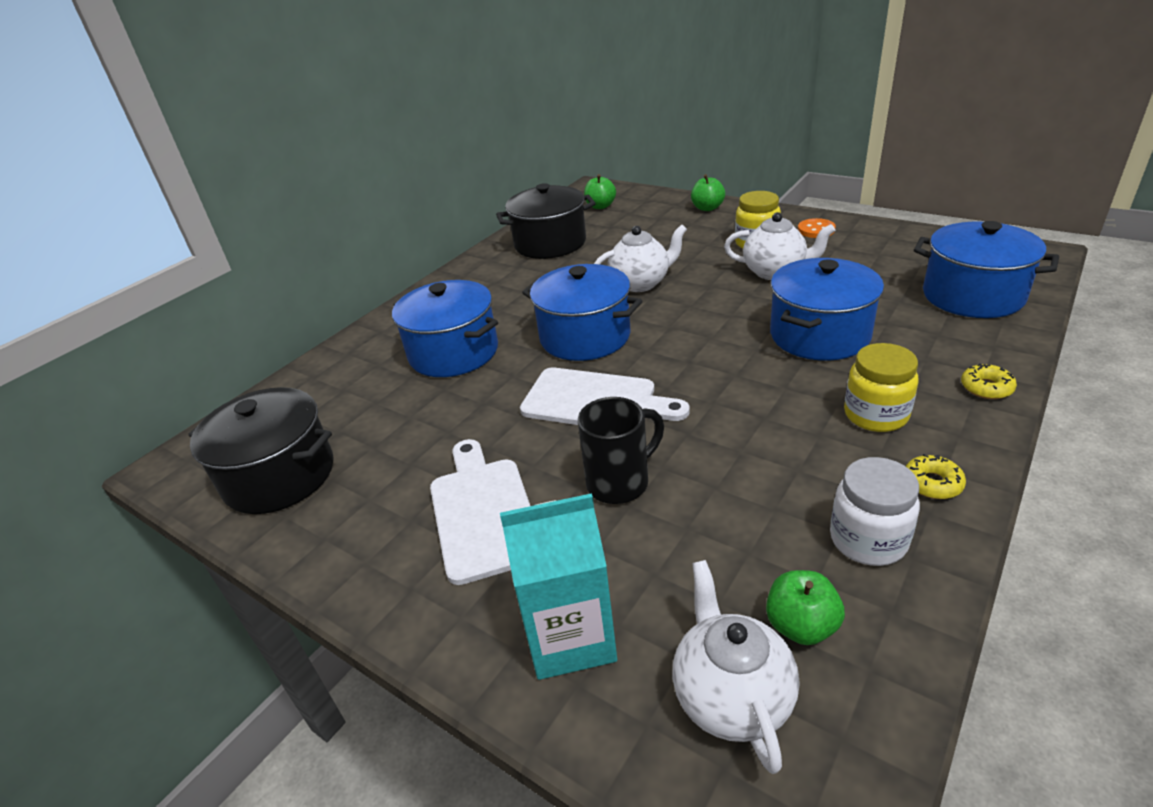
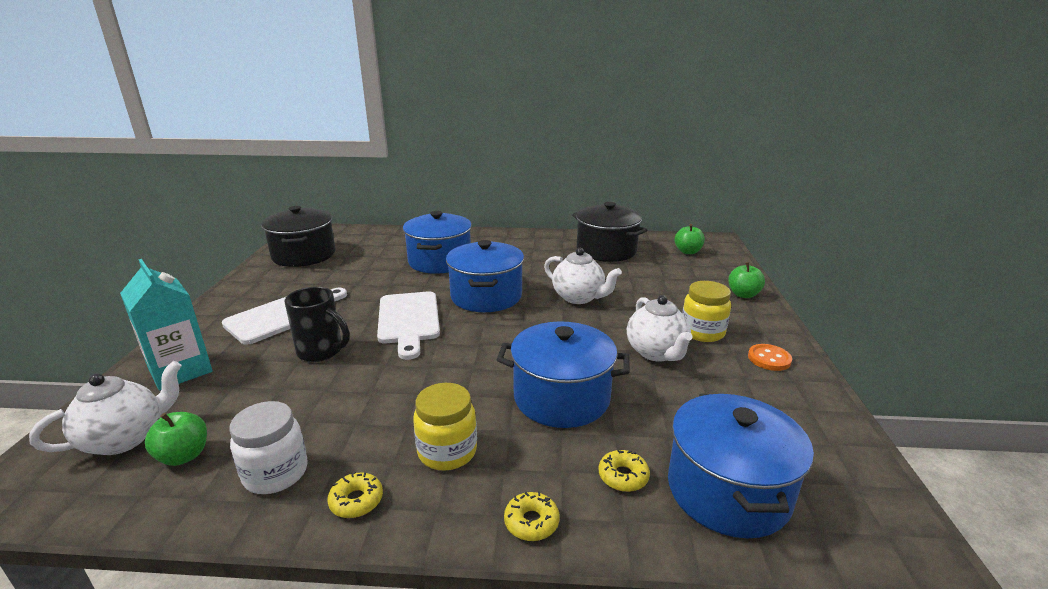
camera: 55 degrees right, 10 degrees down
none -> yellow donut [598,450,650,492]

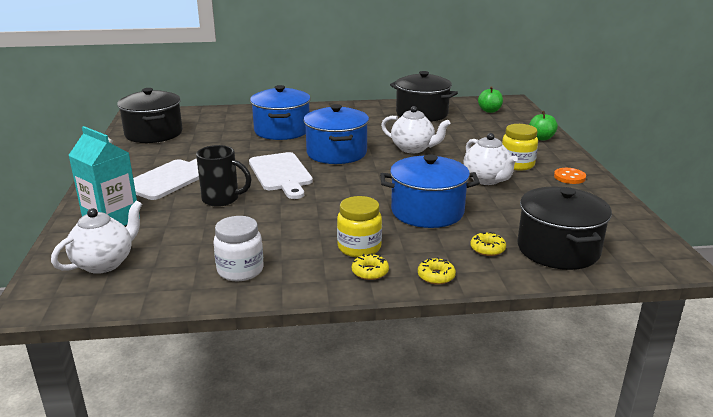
camera: 10 degrees left, 0 degrees up
green apple [145,412,207,466] -> none
yellow donut [327,472,383,518] -> yellow donut moved to [352,254,389,280]
blue pot [668,394,814,538] -> black pot [517,187,612,270]

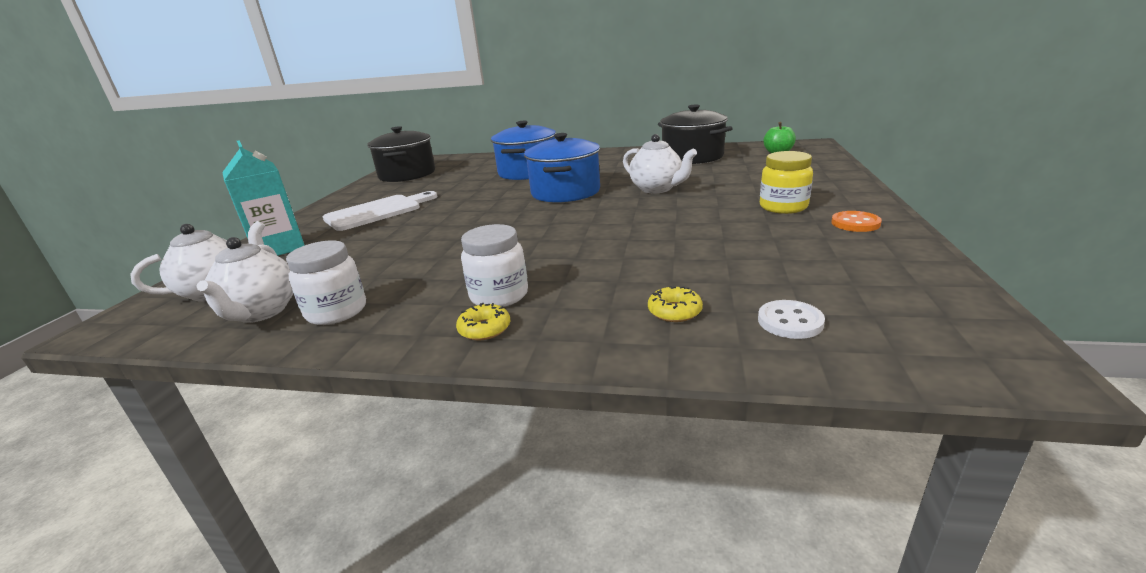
camera: 20 degrees right, 0 degrees up
black mug [196,145,251,207] -> none
white cutting board [249,152,313,199] -> none
yellow jar [337,196,382,258] -> white jar [461,224,528,307]
blue pot [380,154,480,228] -> none
yellow donut [418,257,456,285] -> none
white teapot [464,133,518,185] -> white teapot moved to [196,237,293,323]
black pot [517,187,612,270] -> white button [758,300,825,339]
green apple [529,111,558,140] -> none

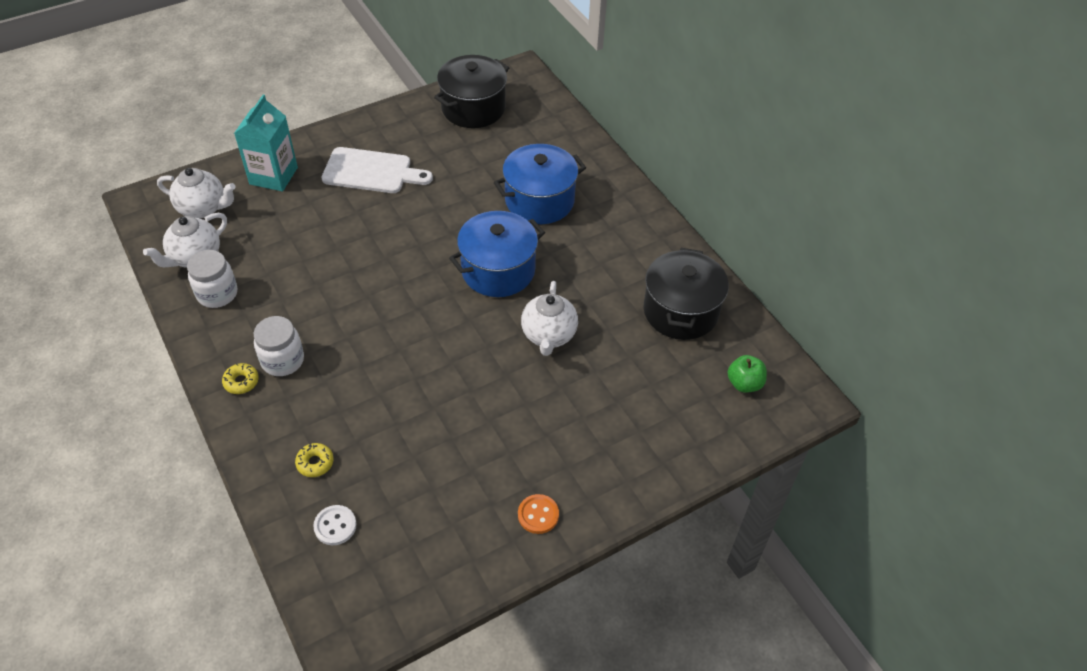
camera: 45 degrees right, 25 degrees up
yellow jar [760,151,813,214] -> none

